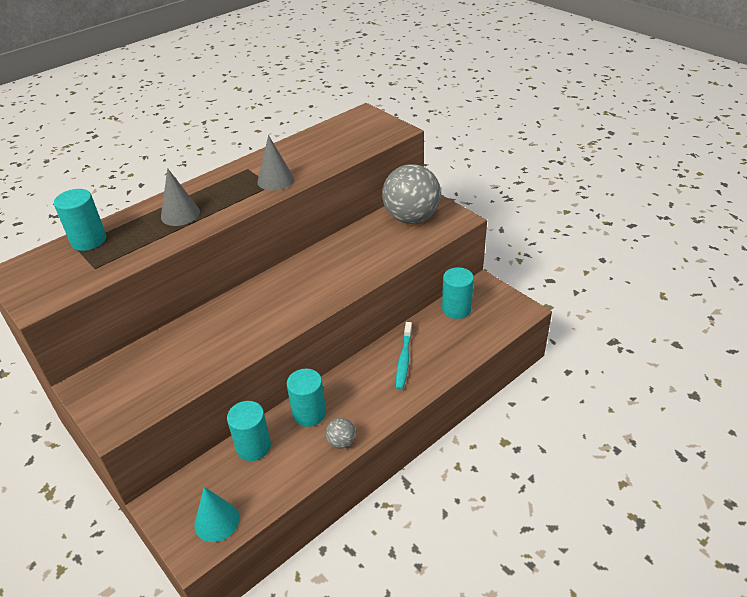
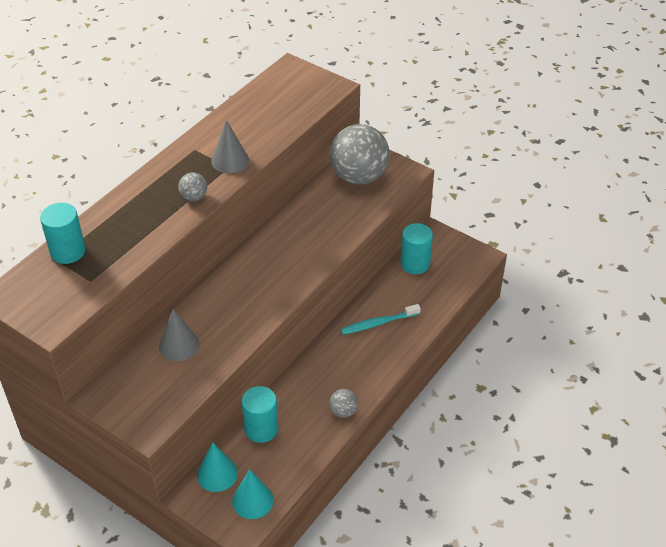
camera: 15 degrees left, 5 degrees up
grey cone [161,168,200,226] -> grey cone moved to [159,309,199,361]
turquoise cylinder [287,369,326,427] -> none
turquoise toothbrush [396,322,412,390] -> turquoise toothbrush turned 75 degrees clockwise [341,304,421,335]
none -> grey ball [178,172,207,201]
none -> turquoise cone [197,443,238,492]

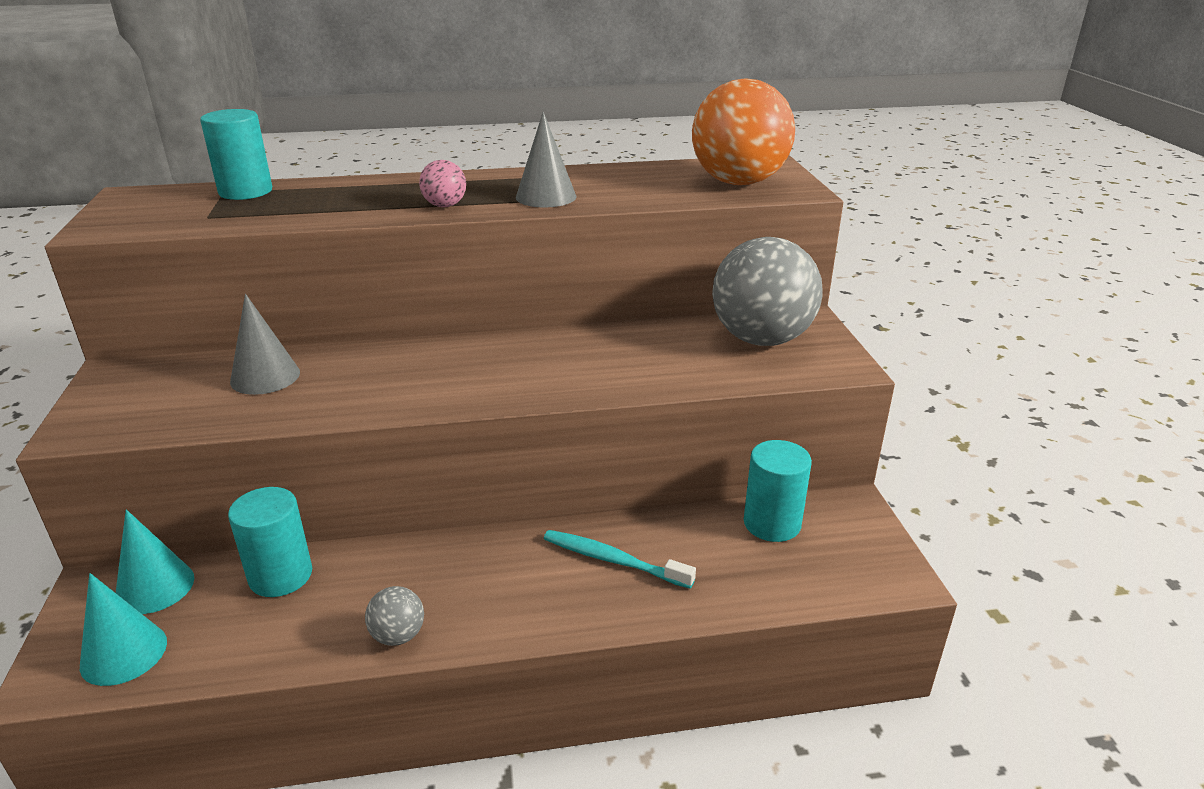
camera: 45 degrees right, 15 degrees down
grey ball [178,172,207,201] -> pink ball [419,160,466,207]
none -> orange ball [692,78,795,185]

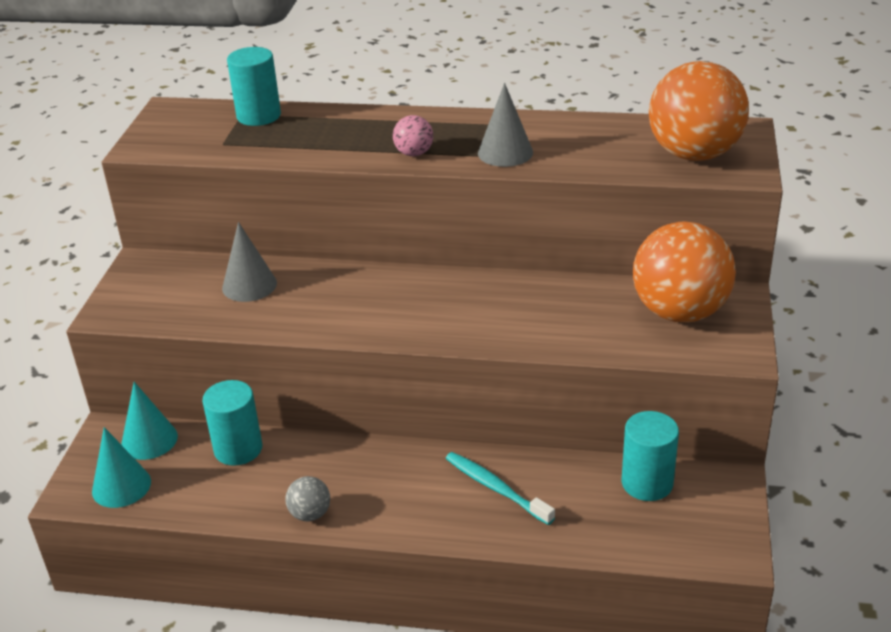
camera: 20 degrees right, 5 degrees up
grey ball [712,237,823,346] -> orange ball [633,221,736,322]

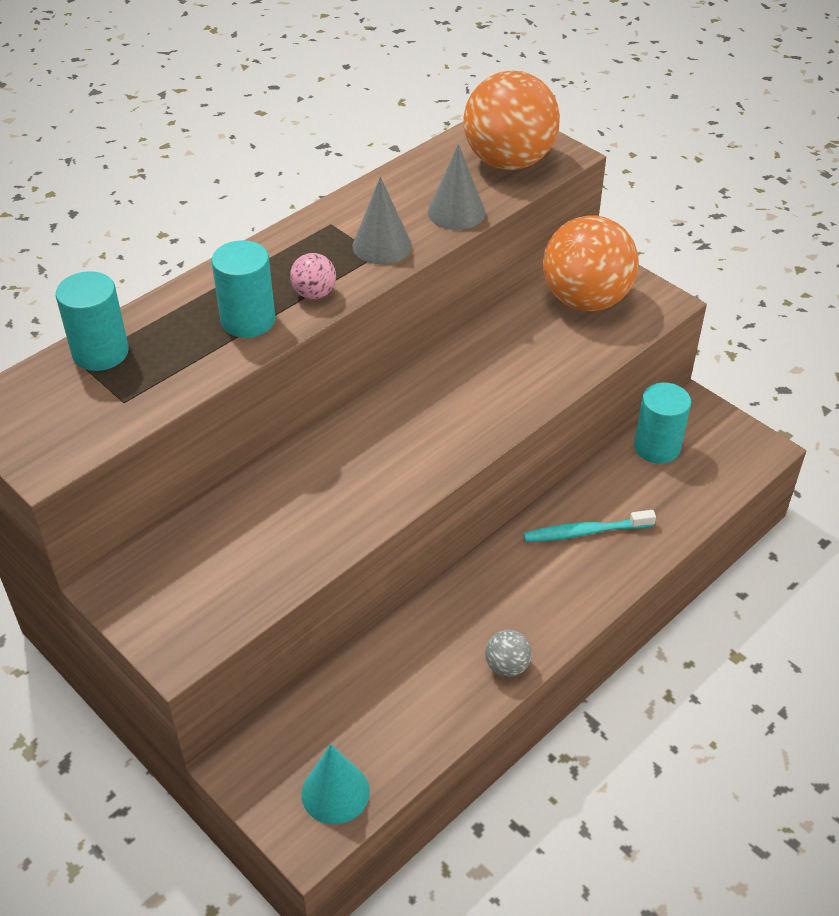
camera: 55 degrees left, 10 degrees up
turquoise cone [121,382,178,460] -> none
turquoise cylinder [202,380,262,466] -> turquoise cylinder moved to [212,240,275,338]
grey cone [222,222,277,302] -> grey cone moved to [428,144,485,230]

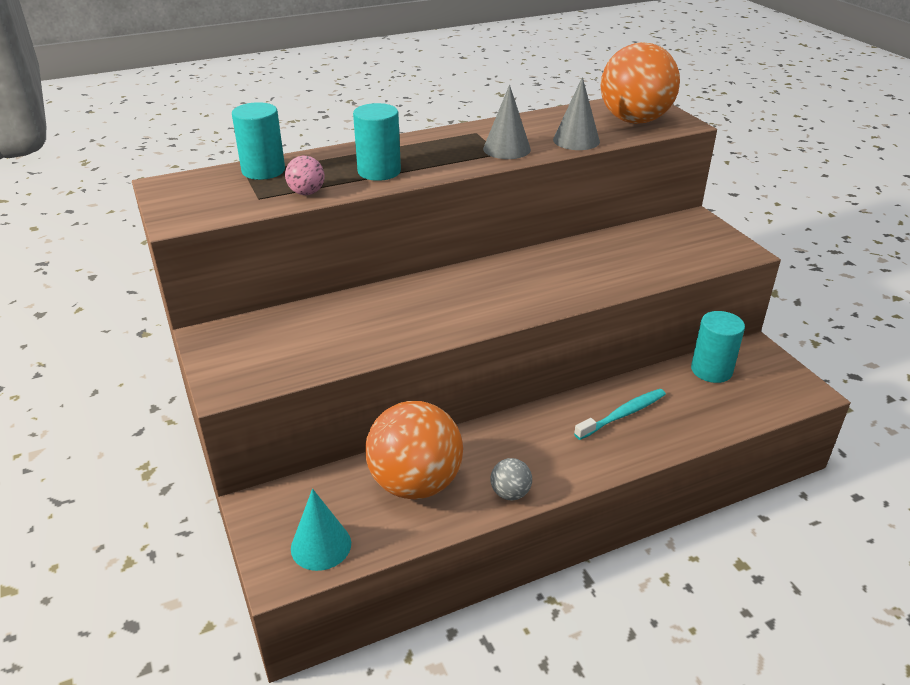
camera: 20 degrees right, 10 degrees down
pink ball [290,253,336,299] -> pink ball moved to [285,156,324,195]
turquoise toothbrush [523,510,656,542] -> turquoise toothbrush turned 135 degrees clockwise [574,389,666,440]
orange ball [543,215,639,311] -> orange ball moved to [365,401,463,500]

